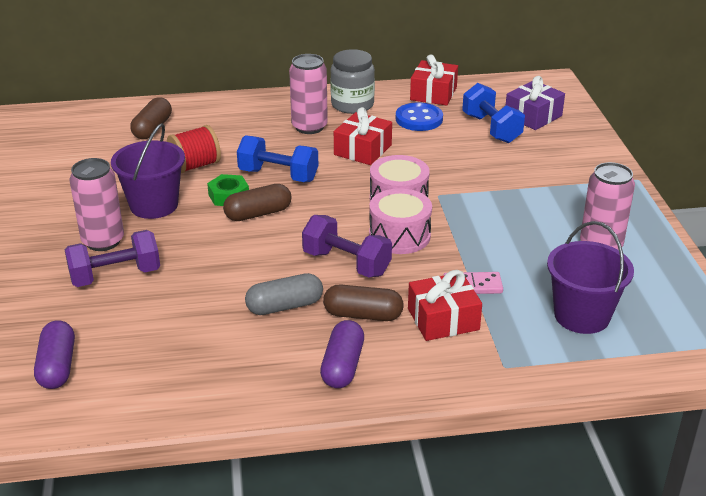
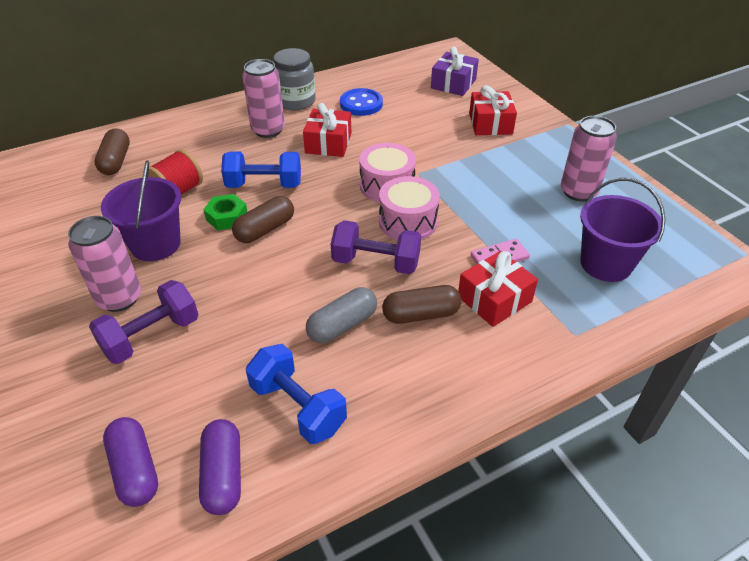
camera: 20 degrees left, 10 degrees up
purple capsule [320,320,364,388] -> purple capsule moved to [199,419,241,515]
red gift [410,55,458,106] -> red gift moved to [469,85,517,135]
blue dumbbell [462,83,525,143] -> blue dumbbell moved to [246,344,347,444]

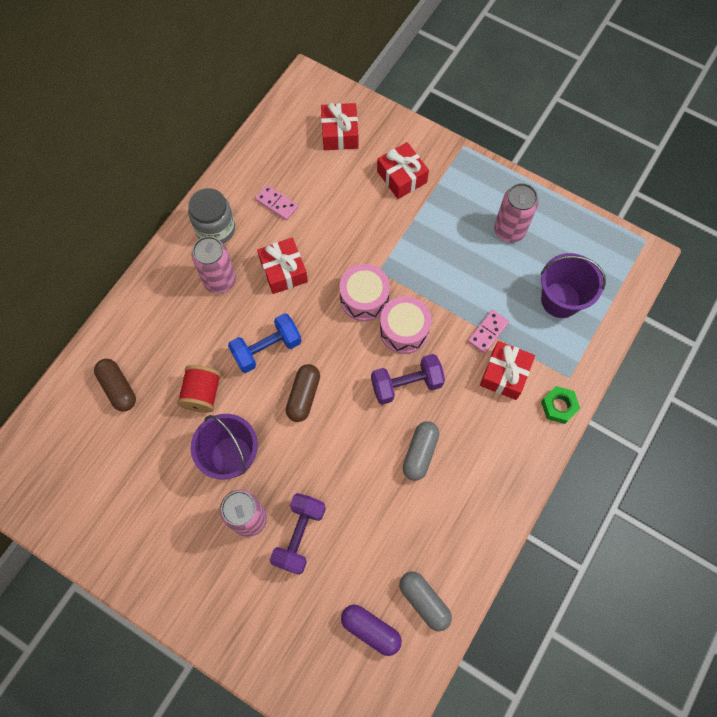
camera: 30 degrees left, 25 degrees up
purple capsule [199,419,241,515] -> grey capsule [399,571,452,631]
green nut [203,194,248,230] -> green nut moved to [541,386,580,424]
blue dumbbell [246,344,347,444] -> none
blue button [340,88,383,116] -> pink domino [255,185,298,220]
brown capsule [382,285,462,324] -> none
purple gift [431,47,479,96] -> red gift [321,102,358,150]

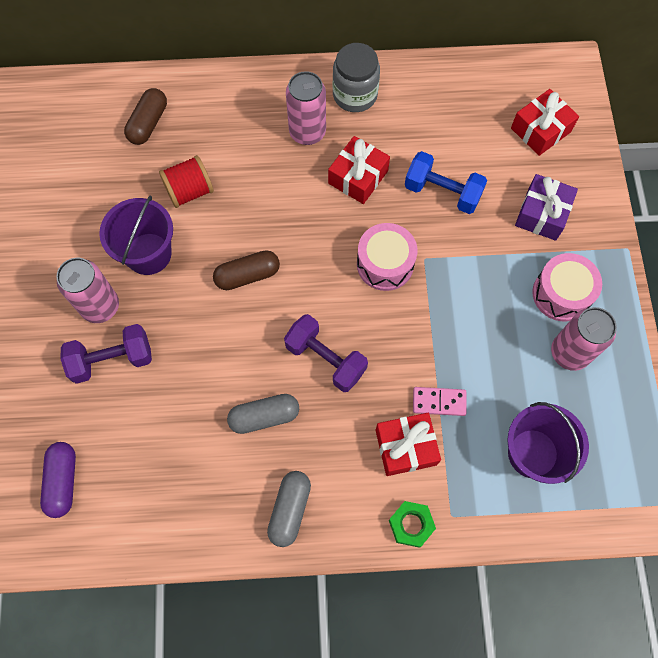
camera: 55 degrees right, 0 degrees up
blue dumbbell [228,313,301,373] -> blue dumbbell moved to [405,151,487,214]
pink domino [255,185,298,220] -> none
red gift [377,142,429,199] -> purple gift [515,174,578,241]
pink drum [380,296,432,354] -> pink drum moved to [532,253,602,321]
grey capsule [399,571,452,631] -> grey capsule moved to [267,471,311,547]

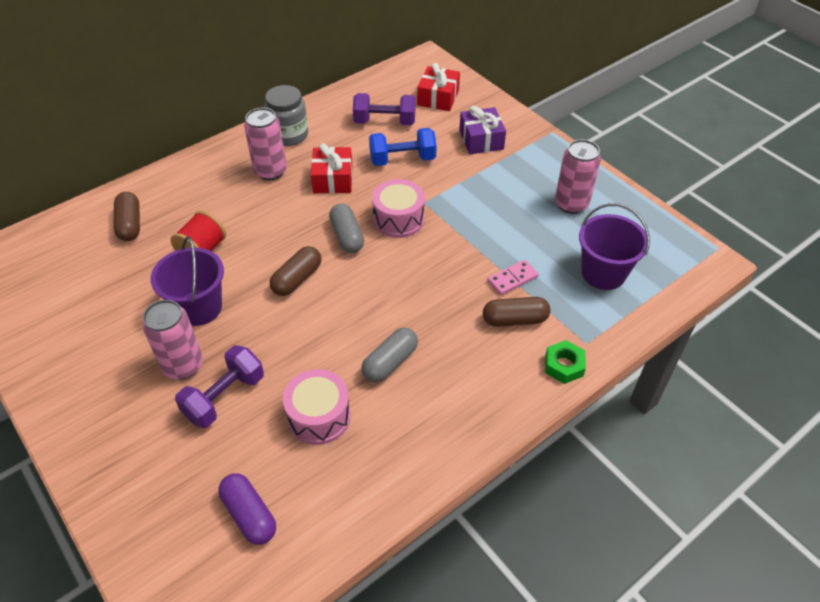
camera: 35 degrees left, 20 degrees down
grey capsule [267,471,311,547] -> grey capsule moved to [329,203,364,253]
purple dumbbell [284,314,368,392] -> purple dumbbell moved to [353,93,416,125]
red gift [375,413,441,476] -> brown capsule [483,297,551,327]
pink drum [532,253,602,321] -> pink drum moved to [283,369,351,445]

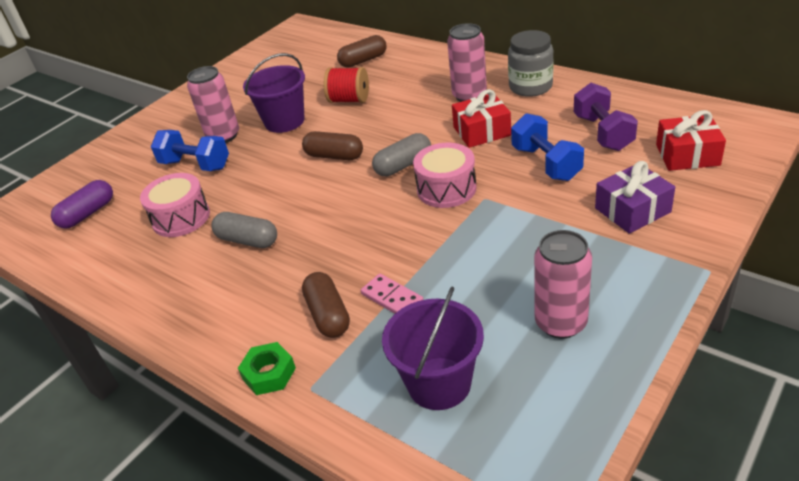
camera: 80 degrees right, 10 degrees down
purple dumbbell [175,345,264,428] -> blue dumbbell [151,130,229,171]

